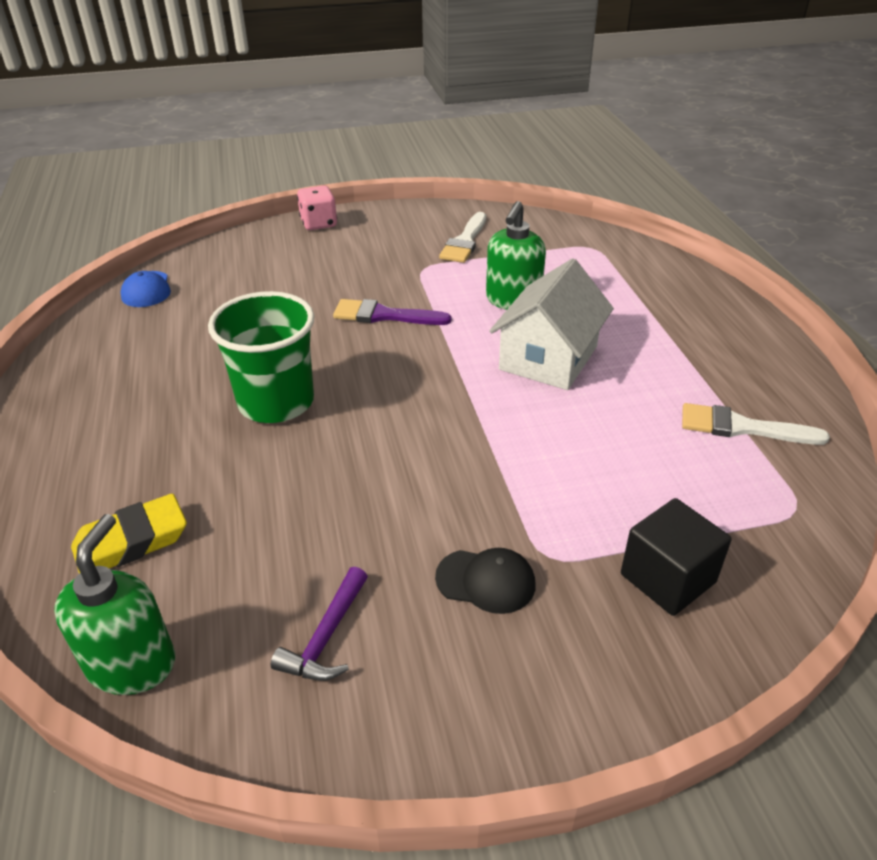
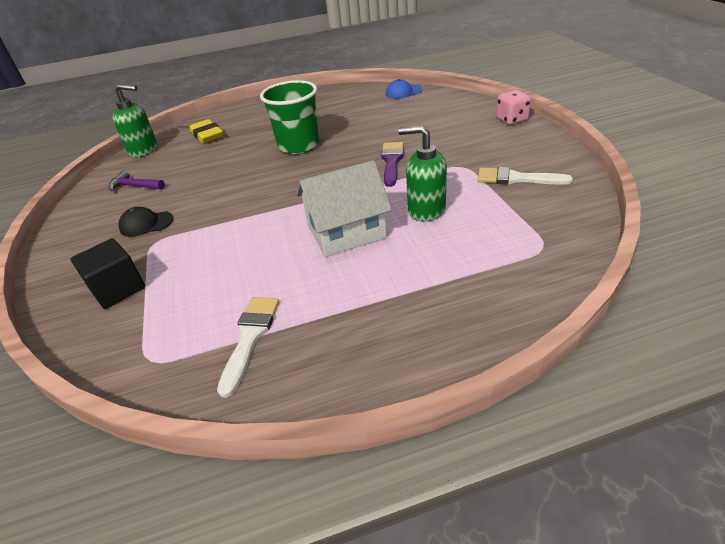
camera: 90 degrees right, 0 degrees up
black cap [435,548,535,614] -> black cap turned 75 degrees clockwise [118,207,173,237]
white house [489,258,614,390] -> white house turned 45 degrees counterclockwise [296,160,392,257]

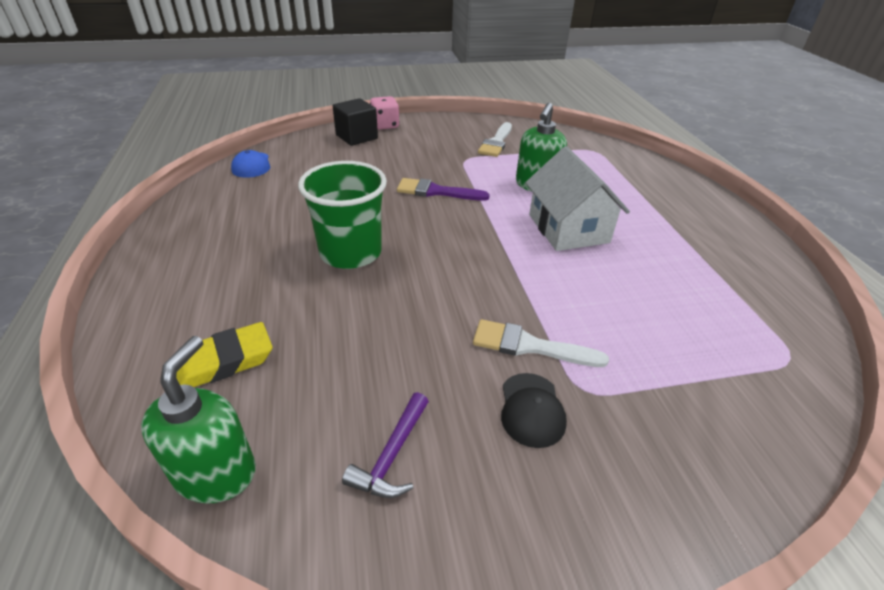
camera: 90 degrees left, 0 degrees up
black cube [71,238,145,309] -> black cube moved to [333,98,378,146]
white brush [217,297,279,398] -> white brush moved to [473,319,609,367]

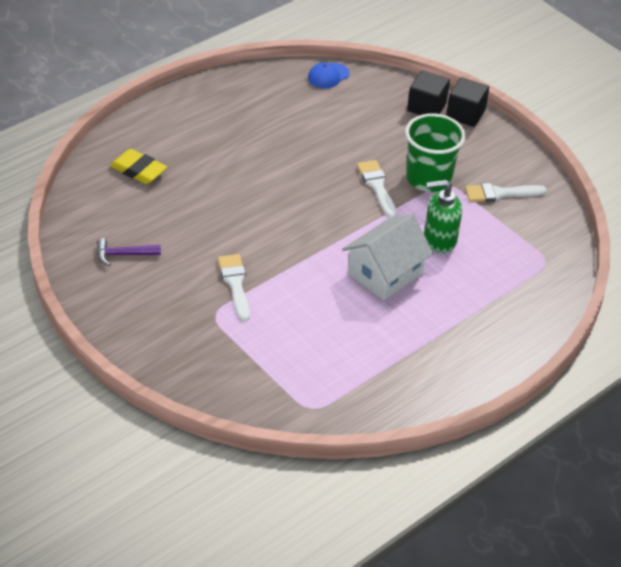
camera: 60 degrees right, 5 degrees up
green soap dispenser [141,336,256,504] -> none
green cup [298,161,387,269] -> green cup moved to [405,113,466,192]
pink dice [370,96,399,130] -> black cube [446,77,489,127]
purple brush [397,178,490,201] -> white brush [357,160,397,218]
black cap [501,373,567,448] -> none

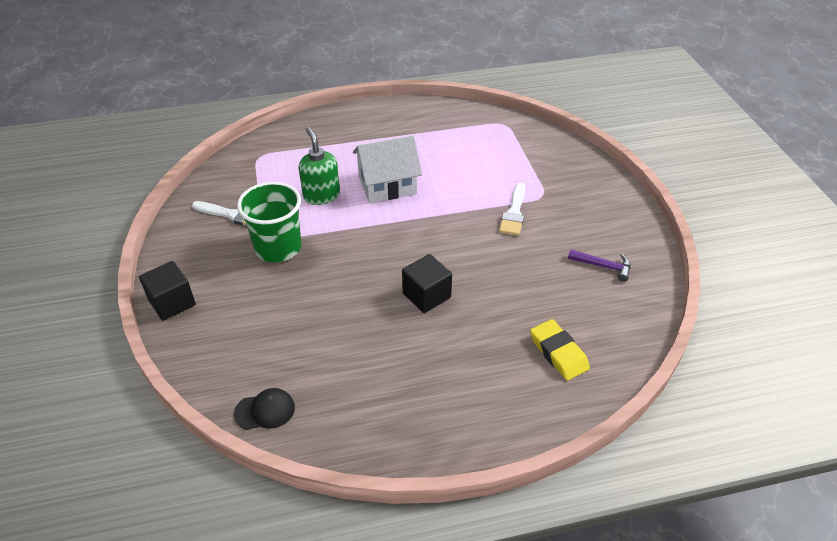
camera: 150 degrees left, 0 degrees up
blue cap [308,62,350,88] -> black cap [234,388,295,430]
white brush [357,160,397,218] -> none
black cube [407,70,450,115] -> black cube moved to [402,254,452,313]
green soap dispenser [424,180,462,253] -> green soap dispenser turned 135 degrees counterclockwise [299,127,340,205]

